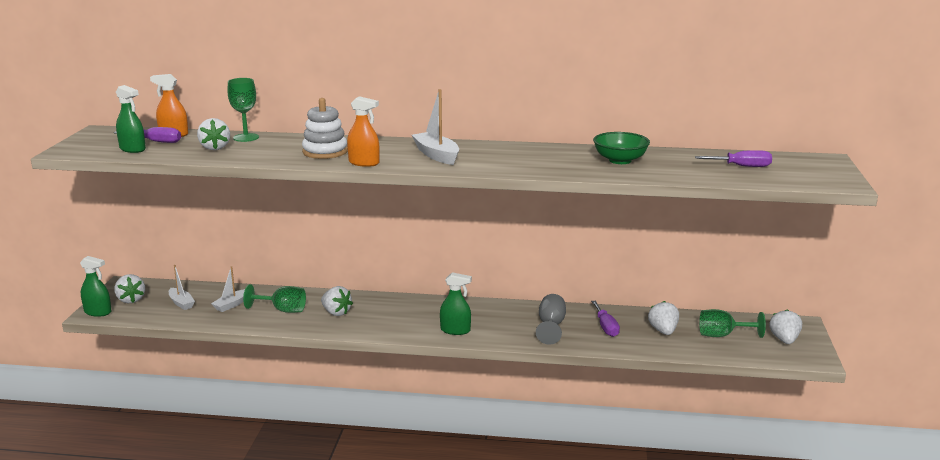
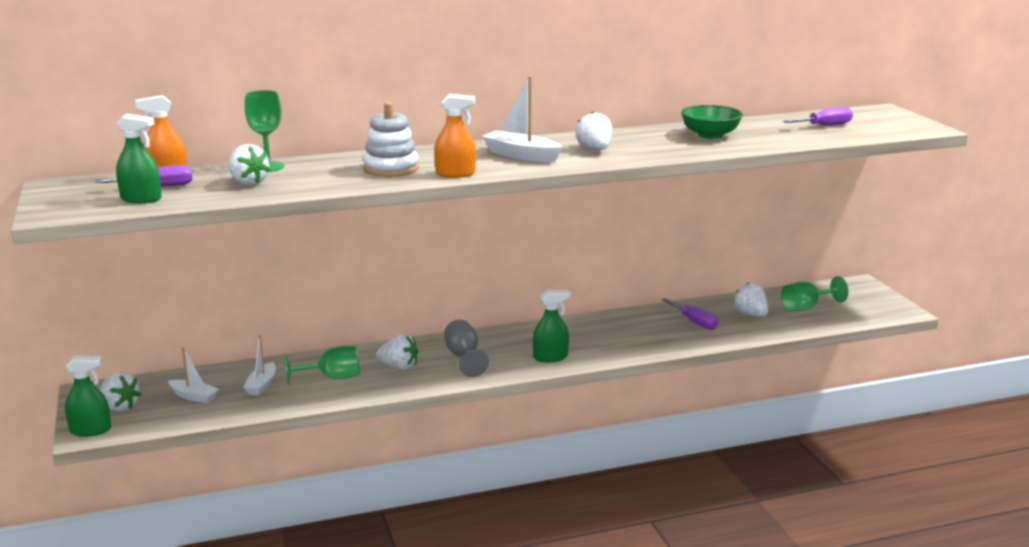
camera: 25 degrees left, 0 degrees up
grey goblet [536,294,566,345] -> grey goblet moved to [444,320,489,377]
white strawberry [769,309,802,344] -> white strawberry moved to [576,112,612,150]

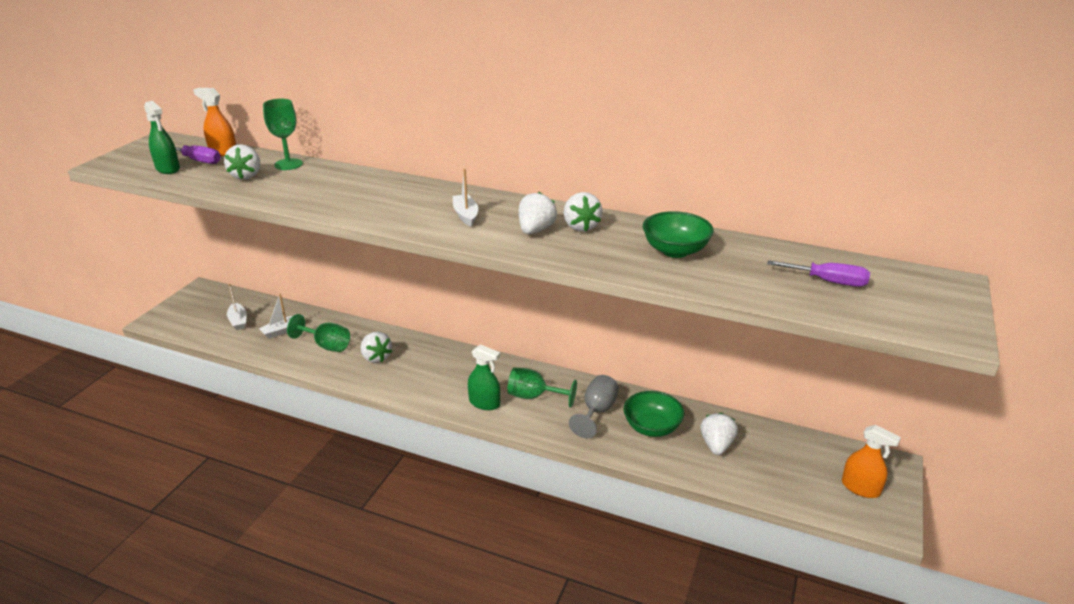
camera: 40 degrees right, 10 degrees up
green spray bottle [65,355,111,437] -> none
white strawberry [100,372,142,412] -> white strawberry moved to [564,192,603,232]
white stacking toy [363,102,419,177] -> none
orange spray bottle [434,94,476,178] -> orange spray bottle moved to [842,425,901,498]
grey goblet [444,320,489,377] -> grey goblet moved to [569,375,619,438]
white boat [482,76,563,162] -> white boat [453,169,478,227], size x0.65
purple screwdriver [662,298,719,330] -> green bowl [623,391,684,437]
green goblet [781,276,849,311] -> green goblet moved to [507,367,577,408]

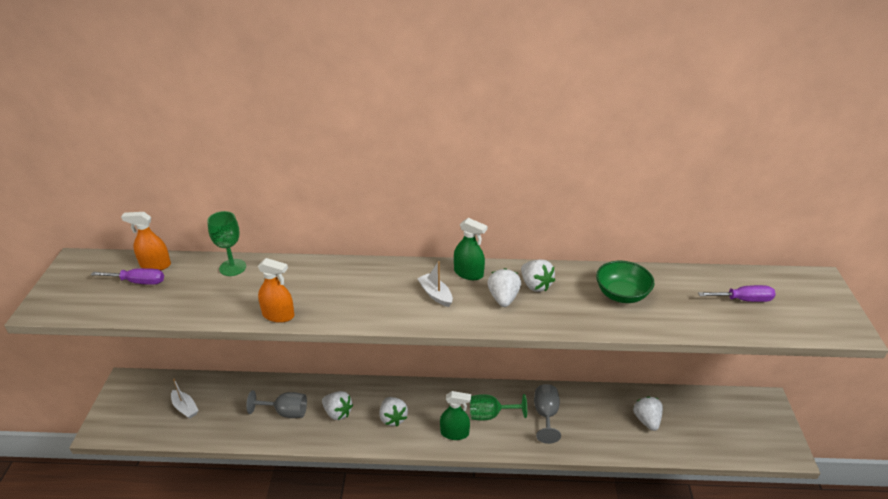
camera: 20 degrees left, 5 degrees up
green spray bottle [144,101,180,174] -> green spray bottle moved to [454,218,487,280]
white strawberry [224,144,260,180] -> white strawberry moved to [379,397,408,426]
white boat [259,294,304,339] -> none
green goblet [287,314,350,352] -> grey goblet [246,390,307,418]
green bowl [623,391,684,437] -> none
orange spray bottle [842,425,901,498] -> orange spray bottle moved to [258,258,294,323]

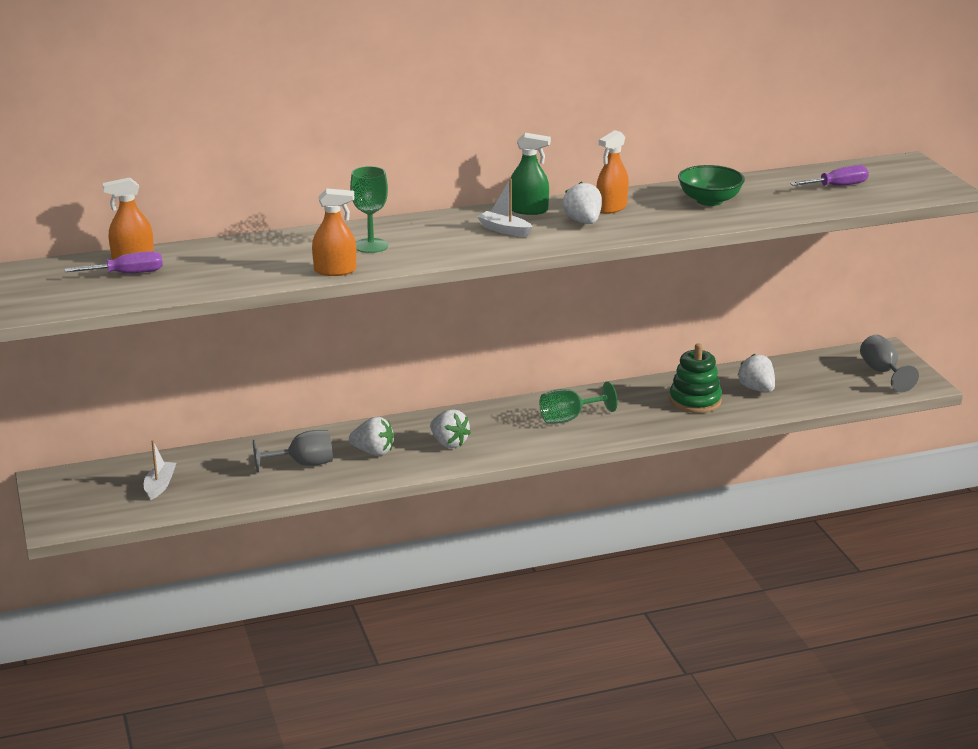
camera: 20 degrees left, 10 degrees down
white boat [171,379,199,419] -> white boat turned 105 degrees counterclockwise [144,440,176,500]
green goblet [207,211,246,276] -> green goblet moved to [350,166,388,253]
green spray bottle [440,391,471,440] -> none
white strawberry [521,259,555,292] -> orange spray bottle [596,130,629,214]
grey goblet [534,384,561,444] -> grey goblet moved to [860,335,919,392]
none -> green stacking toy [669,343,722,413]

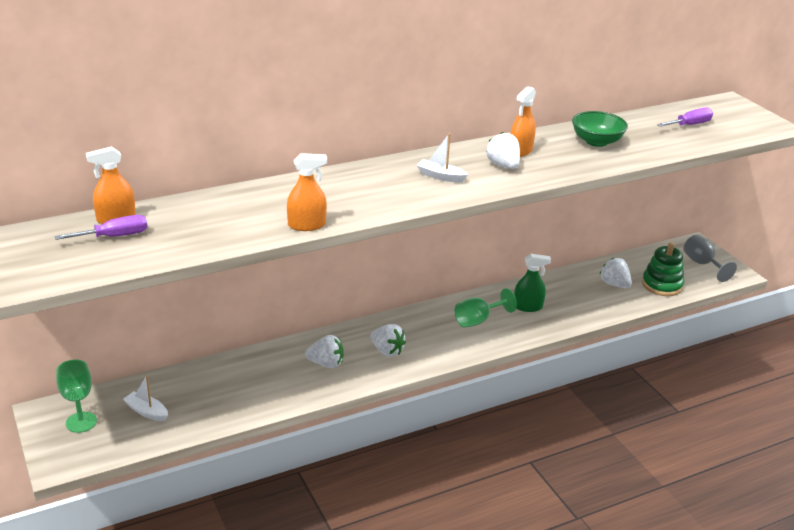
camera: 10 degrees left, 5 degrees up
white boat [144,440,176,500] -> white boat turned 60 degrees counterclockwise [123,375,168,421]
grey goblet [253,430,333,472] -> none
green goblet [350,166,388,253] -> green goblet moved to [56,359,97,433]
green spray bottle [510,133,551,215] -> green spray bottle moved to [514,254,551,312]
green stacking toy [669,343,722,413] -> green stacking toy moved to [642,242,684,296]

